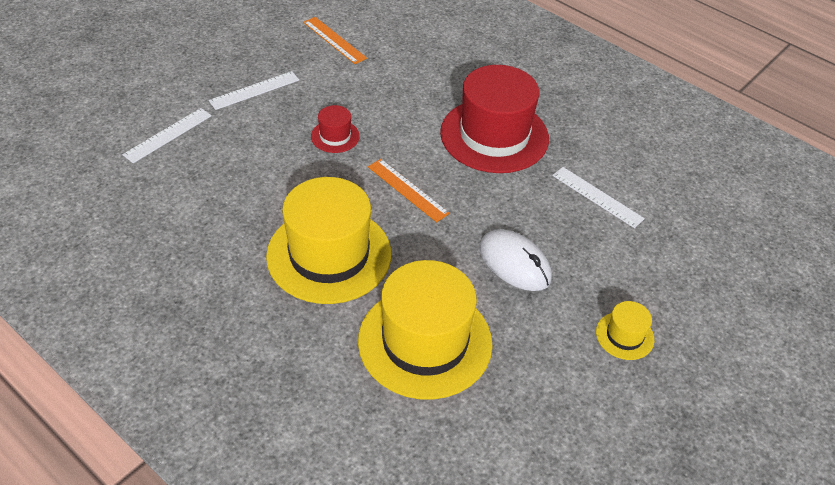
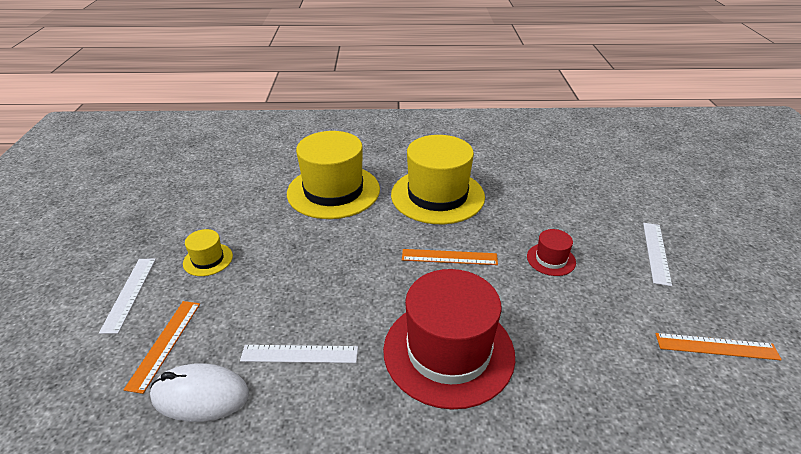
camera: 140 degrees right, 10 degrees down
white ruler [122,108,212,163] -> white ruler moved to [99,259,156,334]
white mouse [479,229,552,291] -> white mouse moved to [150,364,249,422]
none -> orange ruler [123,301,200,394]

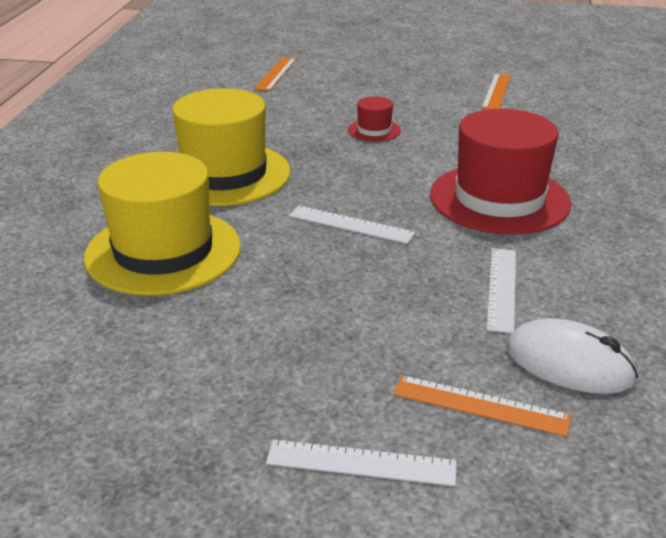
camera: 80 degrees left, 5 degrees down
white mouse [150,364,249,422] -> white mouse turned 75 degrees counterclockwise [507,318,638,394]
yellow hat [183,229,233,276] -> none
orange ruler [402,249,498,265] -> orange ruler moved to [254,57,296,91]
white ruler [643,223,672,286] -> white ruler moved to [289,206,416,244]

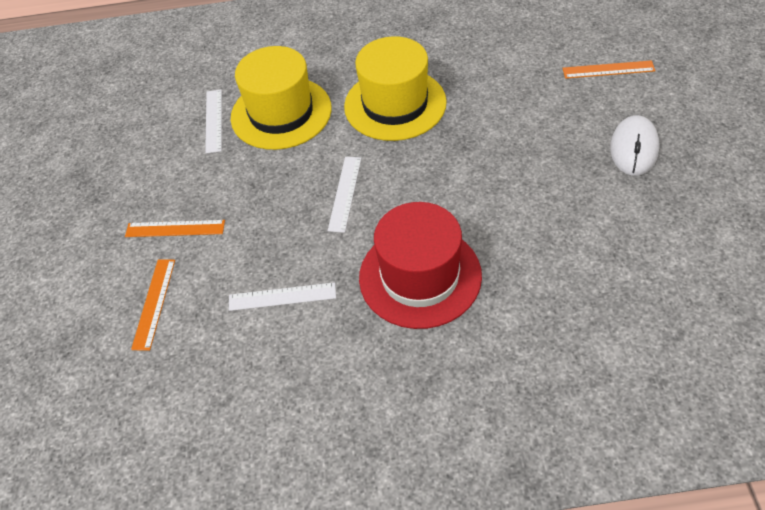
camera: 80 degrees right, 20 degrees up
white ruler [266,439,457,486] -> white ruler moved to [205,90,222,154]
red hat [348,96,401,142] -> none
orange ruler [481,74,511,109] -> orange ruler moved to [125,220,225,237]
white mouse [507,318,638,394] -> white mouse moved to [610,115,660,176]

